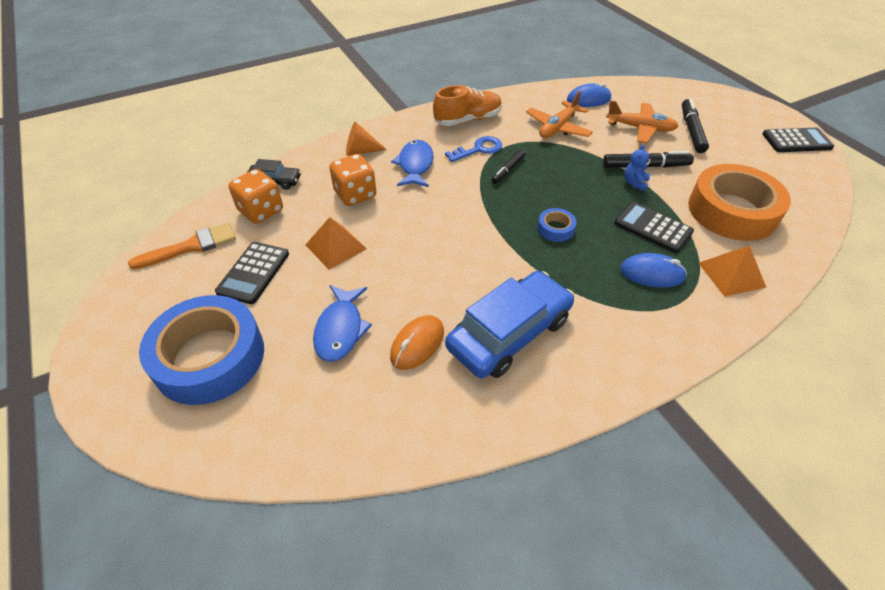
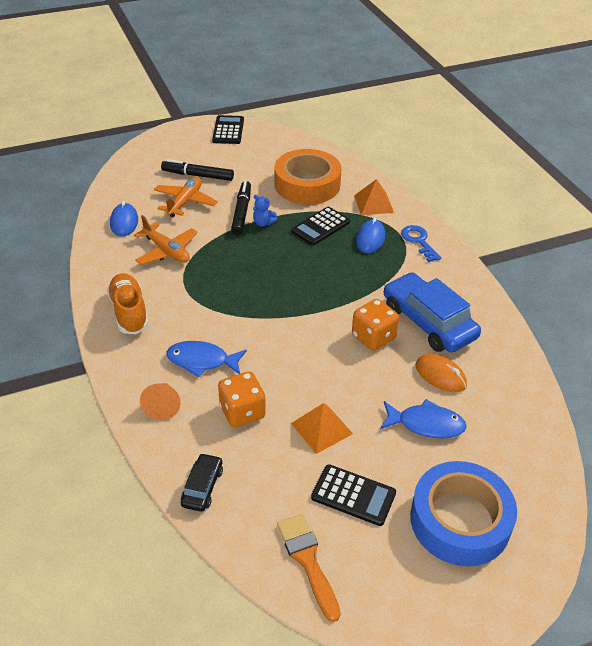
camera: 85 degrees left, 5 degrees down
orange dice [229,169,283,224] -> orange dice moved to [352,299,399,351]
blue key [445,136,502,162] -> blue key moved to [401,225,441,262]
black marker [492,149,525,184] -> none
blue tape [538,208,577,242] -> none

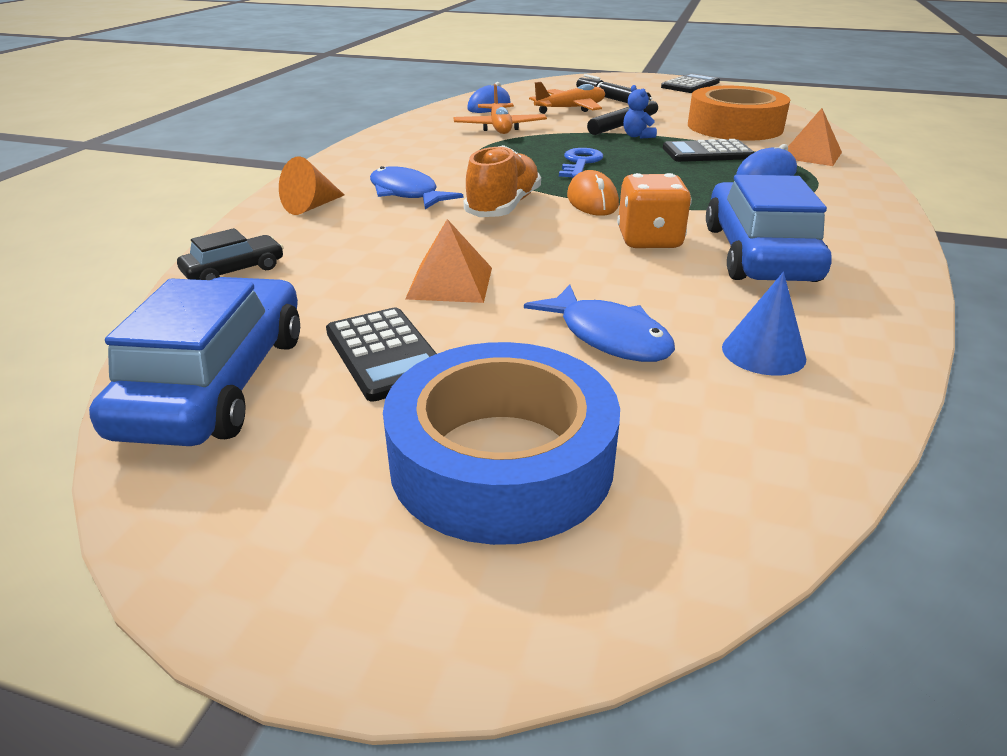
camera: 40 degrees right, 10 degrees down
orange shoe [107,273,149,334] -> orange shoe moved to [464,145,541,217]
orange dice [218,371,266,427] -> none
orange brush [277,514,341,622] -> blue car [89,277,300,446]
blue key [401,225,441,262] -> blue key moved to [559,148,603,178]
orange mouse [416,354,467,392] -> orange mouse moved to [567,170,619,216]
none -> blue cone [722,272,806,376]

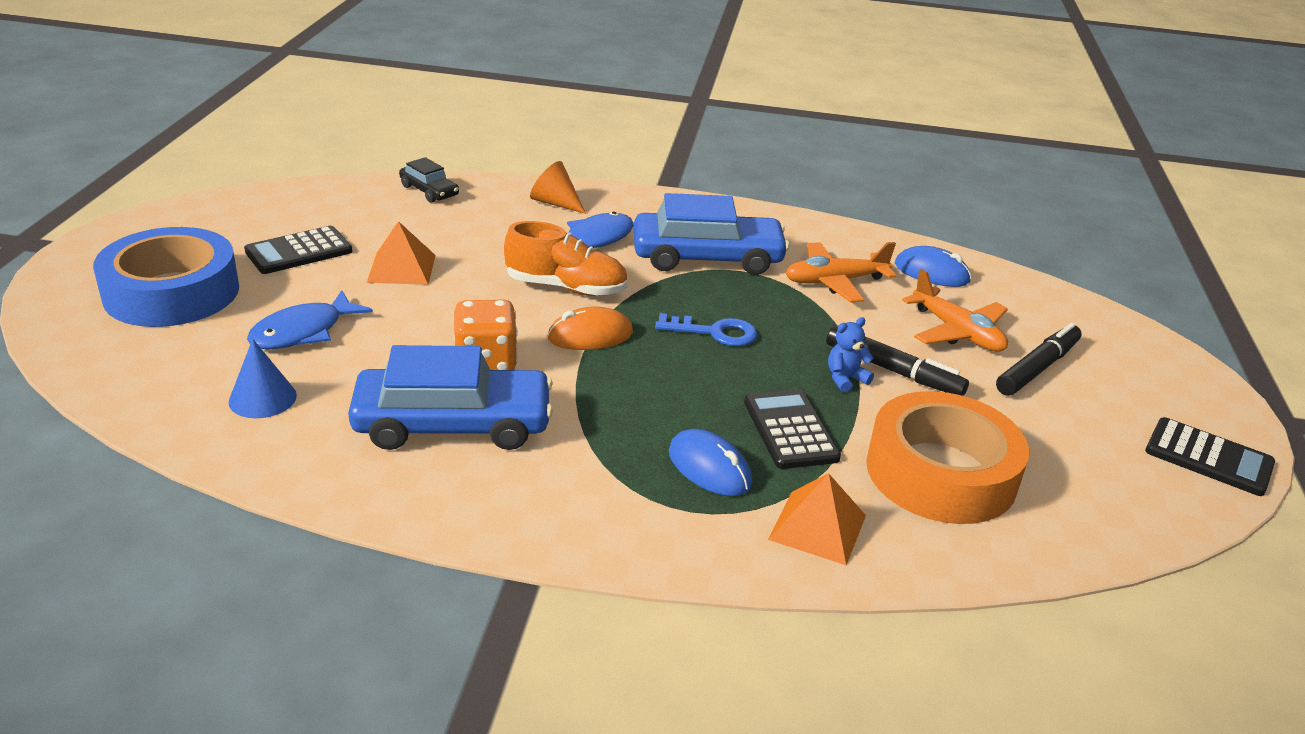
camera: 80 degrees right, 0 degrees up
blue car [89,277,300,446] -> blue car moved to [634,193,789,275]

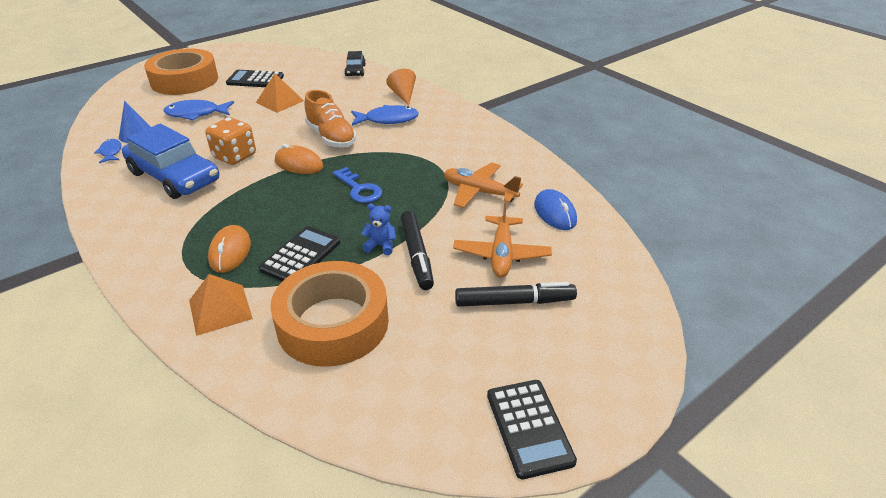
camera: 45 degrees right, 5 degrees up
blue tape [93,227,239,327] -> orange tape [144,48,218,95]
blue car [634,193,789,275] -> none
blue mouse [669,429,752,496] -> orange mouse [208,225,251,273]
none -> blue fish [94,139,121,163]

